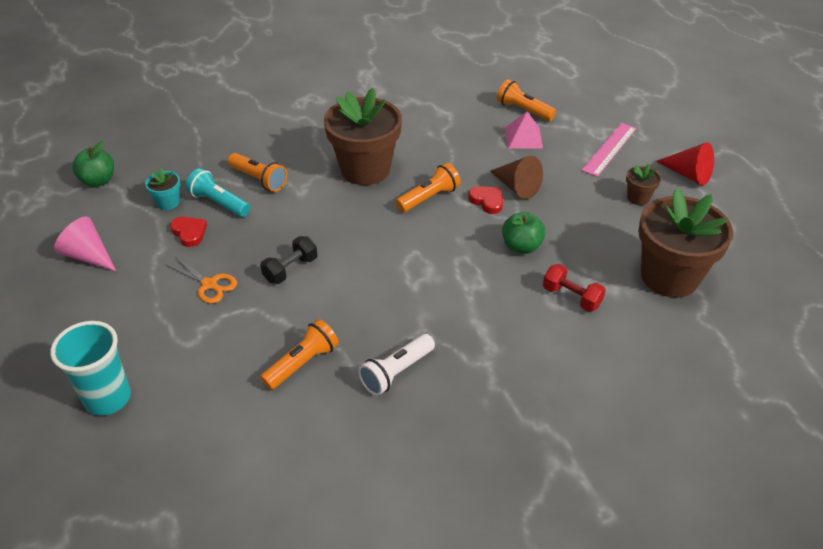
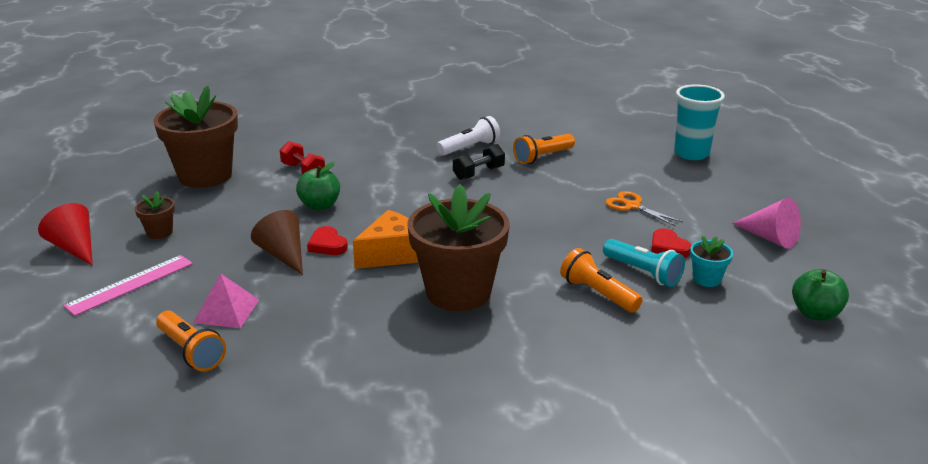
camera: 170 degrees left, 15 degrees down
black dumbbell [260,236,317,284] -> black dumbbell moved to [453,144,505,180]
orange flashlight [396,163,461,212] -> orange cheese [353,210,419,269]

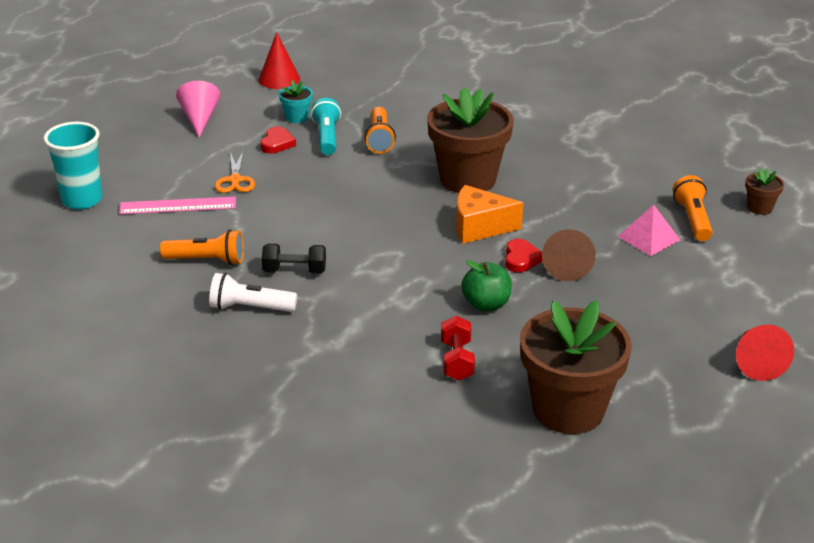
camera: 140 degrees left, 5 degrees up
pink ruler [64,255,193,316] -> pink ruler moved to [119,197,236,215]
brown flower pot [135,191,175,239] -> brown flower pot moved to [745,168,784,215]
green apple [792,269,849,321] -> red cone [259,32,300,89]

